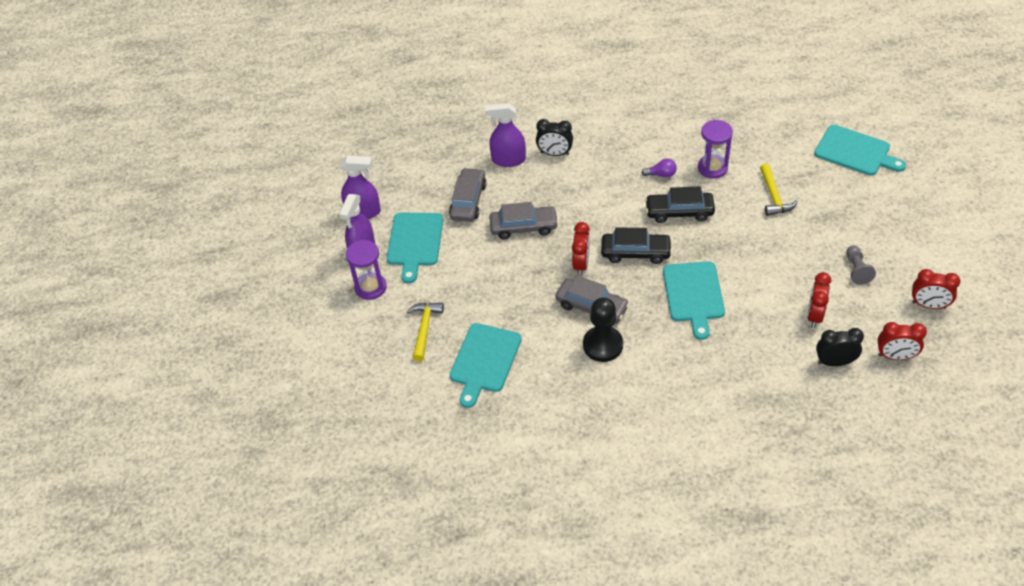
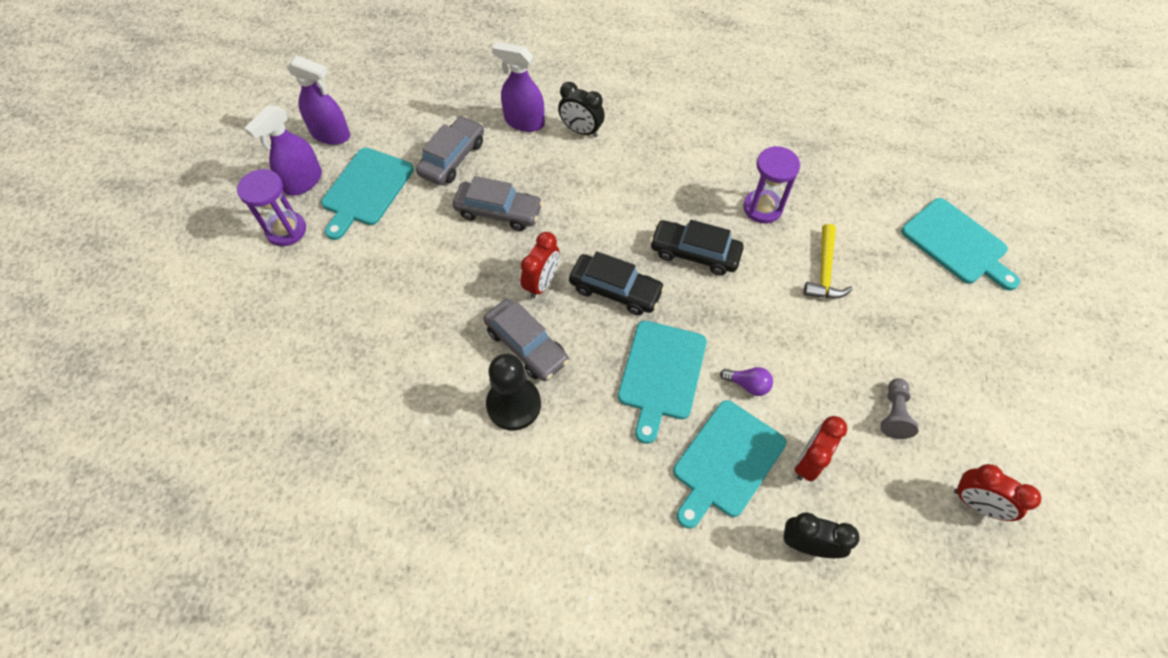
camera: 15 degrees right, 10 degrees up
yellow hammer [406,303,444,361] -> none
turquoise cutting board [450,323,522,408] -> turquoise cutting board moved to [673,400,786,529]
purple light bulb [642,158,677,178] -> purple light bulb moved to [720,367,773,396]
red clock [878,322,927,360] -> none

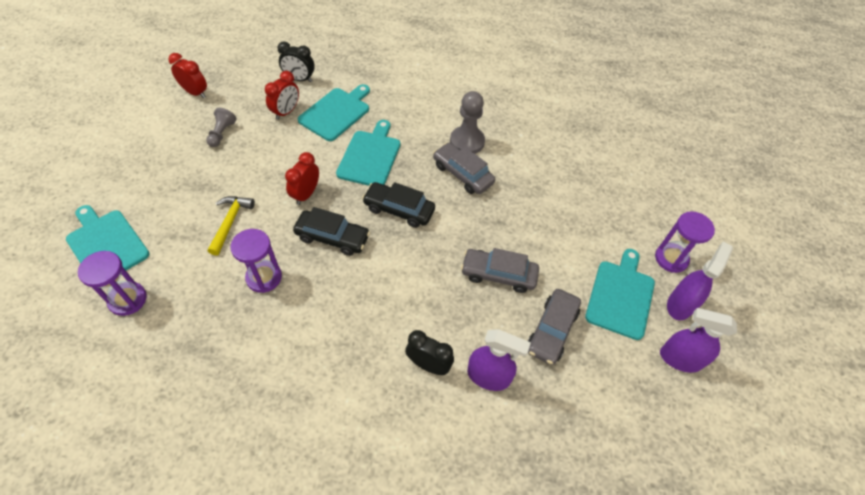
camera: 175 degrees right, 5 degrees down
black pawn [486,354,541,430] -> grey pawn [450,91,485,154]
red clock [521,232,560,298] -> red clock moved to [285,152,319,205]
purple light bulb [720,367,773,396] -> none
none -> purple hourglass [77,251,147,316]

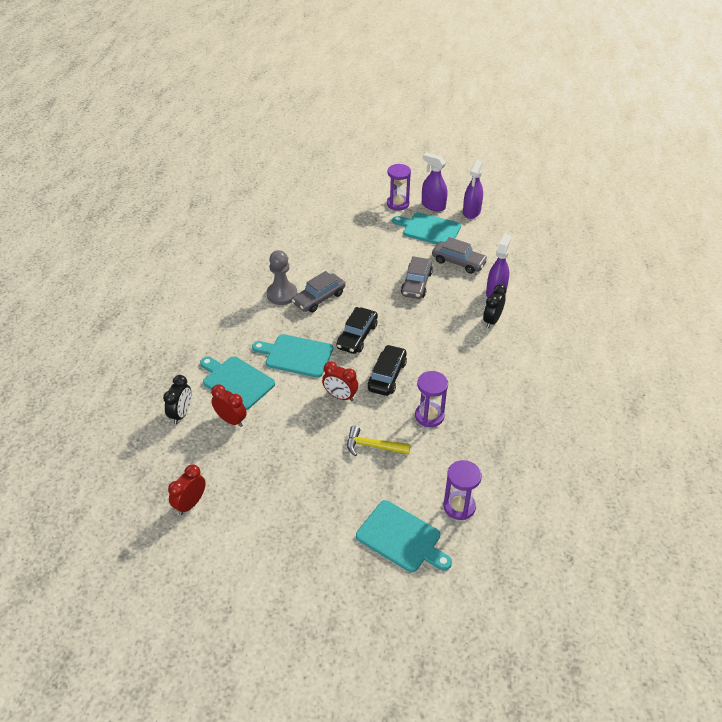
camera: 85 degrees left, 10 degrees down
turquoise cutting board [66,205,150,270] -> turquoise cutting board turned 105 degrees counterclockwise [356,500,452,572]
grey pawn [206,108,236,147] -> none

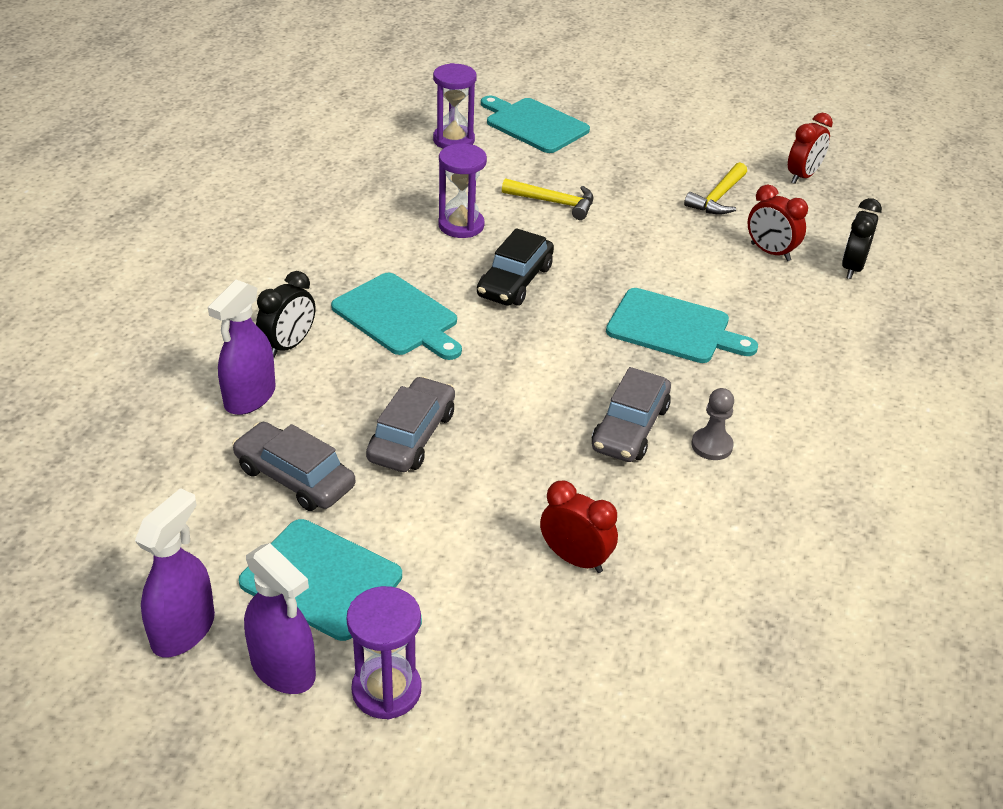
camera: 175 degrees left, 5 degrees down
turquoise cutting board [200,356,275,410] -> turquoise cutting board moved to [331,273,462,360]
grey pawn [266,250,297,305] -> grey pawn [692,388,734,460], size x0.61
grey car [292,271,345,313] -> grey car turned 150 degrees clockwise [592,367,671,462]
red clock [322,361,358,401] -> red clock moved to [540,481,618,573]
black car [336,307,378,354] -> none
none -> yellow hammer [684,162,747,215]

